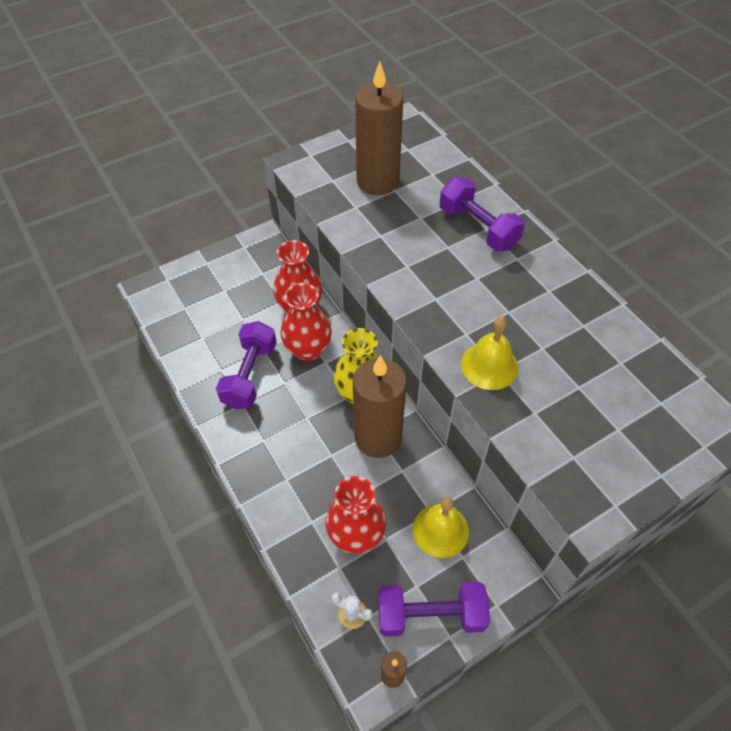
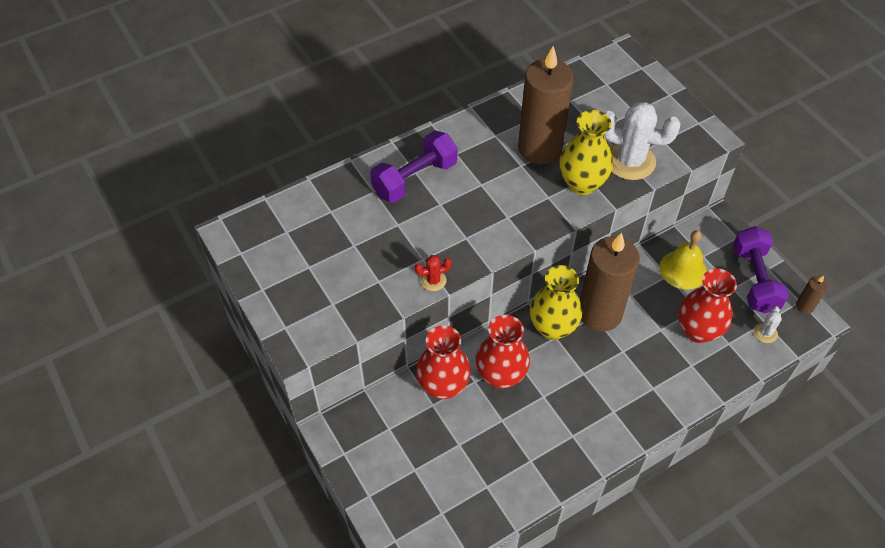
camera: 90 degrees left, 0 degrees up
purple dumbbell [216,321,277,409] -> none
brown candle [355,61,403,195] -> brown candle moved to [518,46,574,164]
yellow bell [461,317,518,390] -> yellow vase [560,110,613,195]
none -> red cactus [415,255,452,291]
none -> white cactus [604,102,681,180]

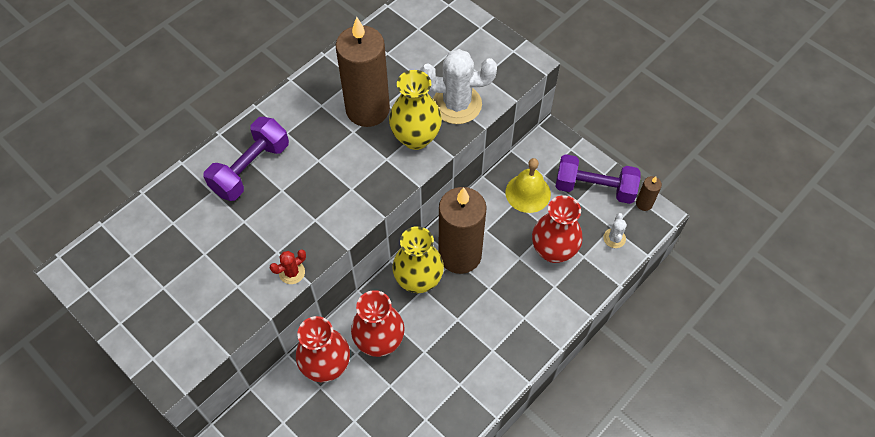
camera: 15 degrees left, 5 degrees up
purple dumbbell [733,226,789,313] -> purple dumbbell turned 60 degrees counterclockwise [555,154,641,204]

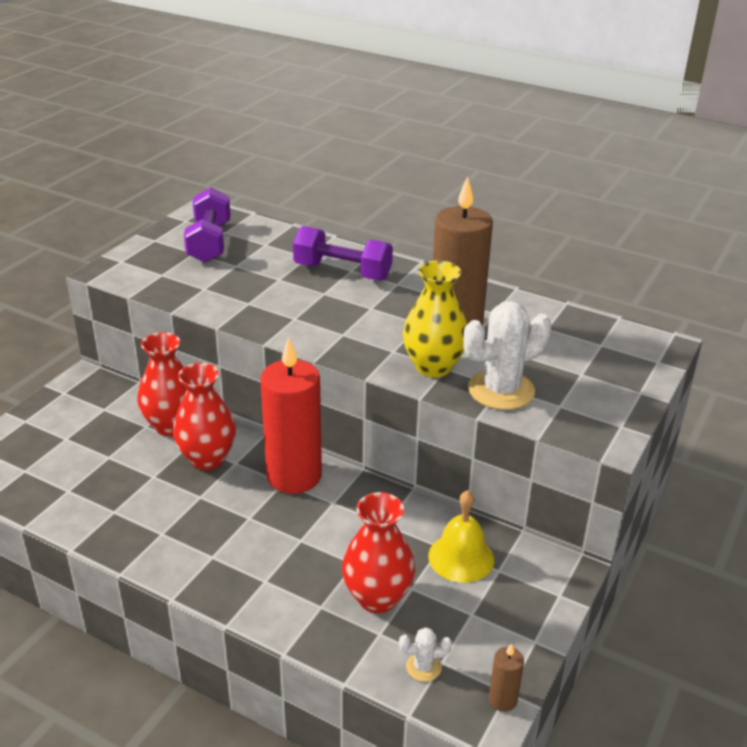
camera: 75 degrees right, 25 degrees down
red cactus [270,249,306,284] -> none
yellow vase [392,226,444,293] -> red candle [260,337,322,494]
white cactus [420,49,497,124] -> white cactus turned 75 degrees clockwise [463,301,551,410]
brown candle [439,187,487,274] -> none
purple dumbbell [555,154,641,204] -> purple dumbbell moved to [184,187,231,263]

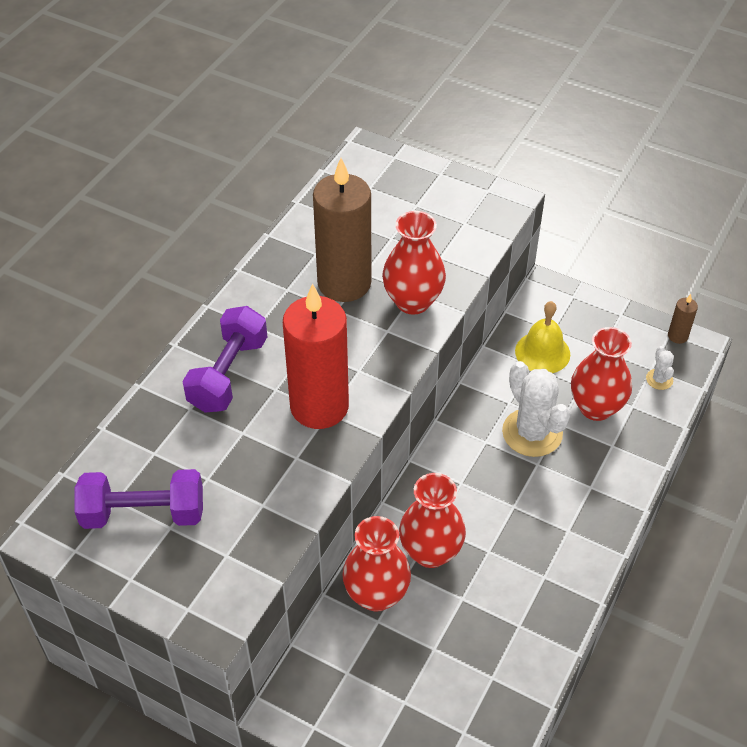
camera: 90 degrees left, 15 degrees up
red candle [260,337,322,494] -> red candle moved to [283,284,349,429]
yellow vase [403,260,467,378] -> red vase [382,211,446,315]
white cactus [463,301,551,410] -> white cactus moved to [502,361,571,457]

